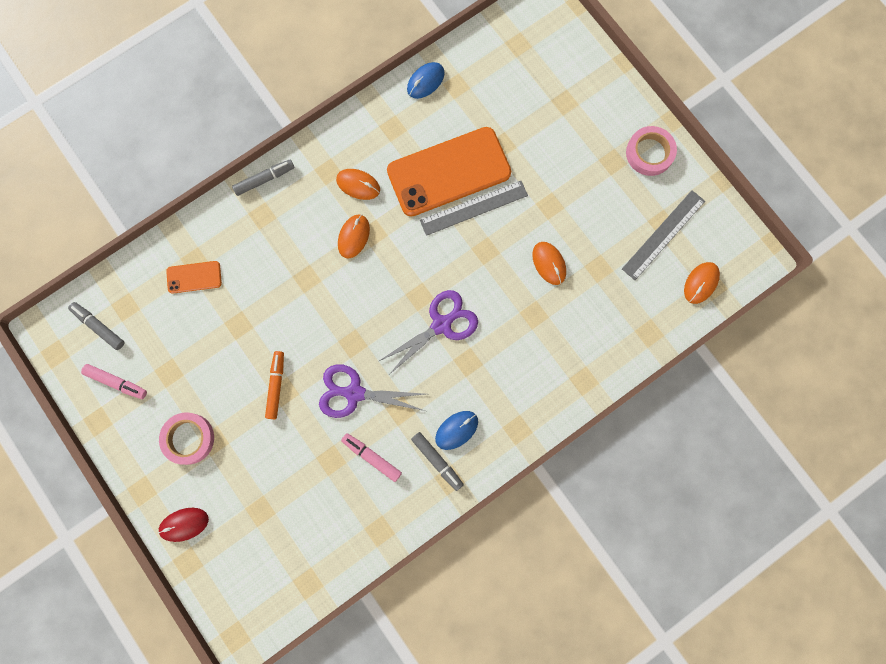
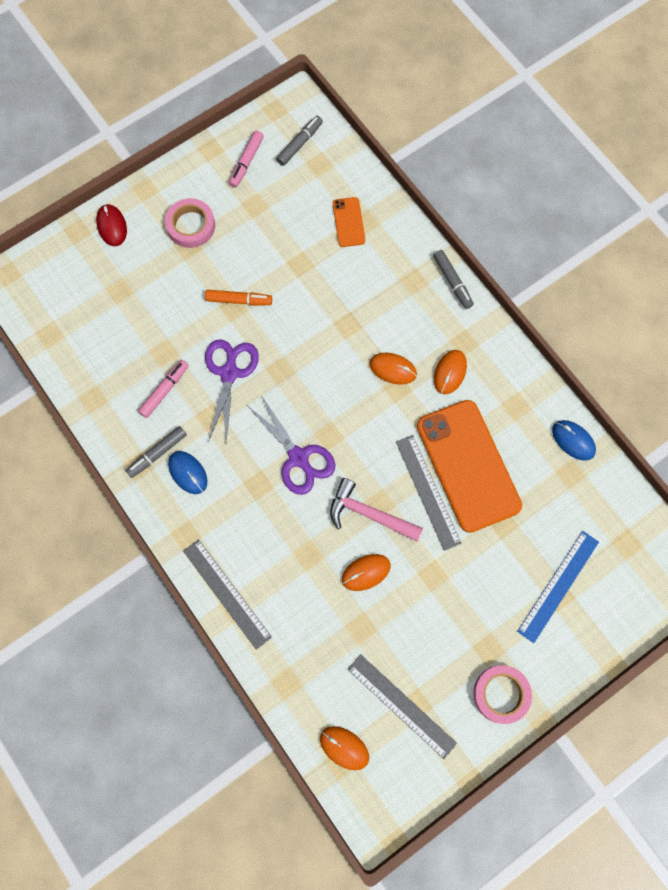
camera: 90 degrees right, 5 degrees down
none -> grey ruler [183,539,272,650]
none -> pink hammer [330,478,423,542]
none -> blue ruler [517,531,599,643]

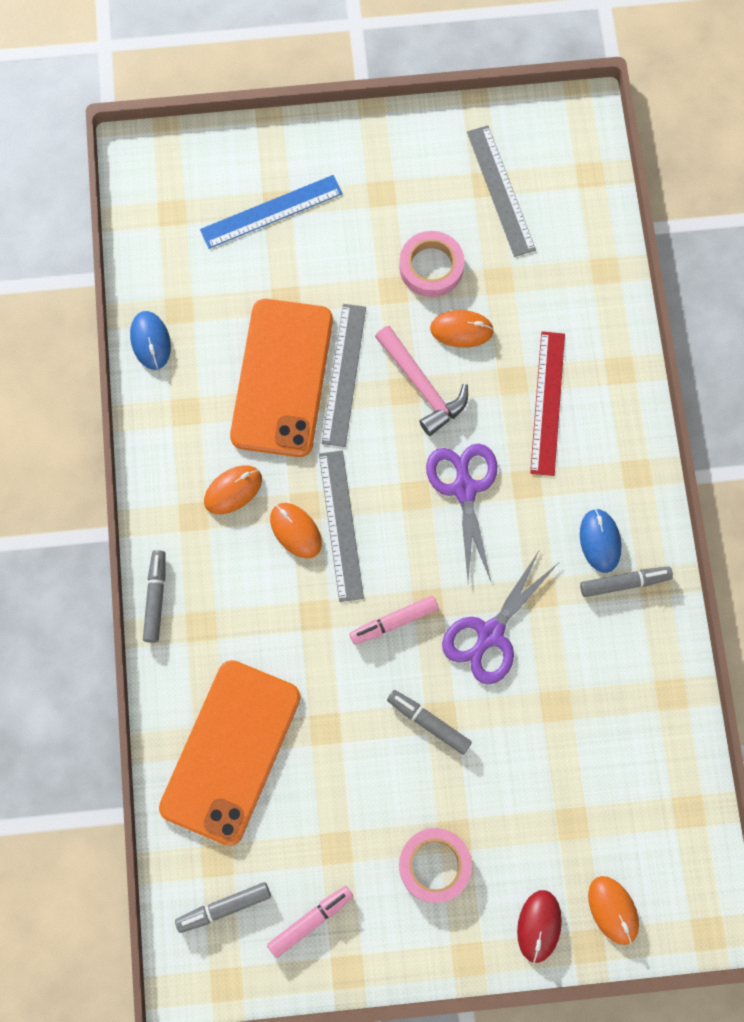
camera: 150 degrees left, 0 degrees up
pink marker [138,360,189,418] -> pink marker moved to [349,596,439,645]
grey ruler [183,539,272,650] -> grey ruler moved to [319,450,364,602]
orange marker [205,290,272,305] -> grey marker [387,690,472,755]
orange mouse [320,726,369,770] -> orange mouse moved to [588,876,639,945]
orange phone [333,197,365,247] -> orange phone [159,660,301,846], size x2.23
pink tape [473,665,532,724] -> pink tape moved to [399,231,465,297]
none -> red ruler [530,331,565,476]

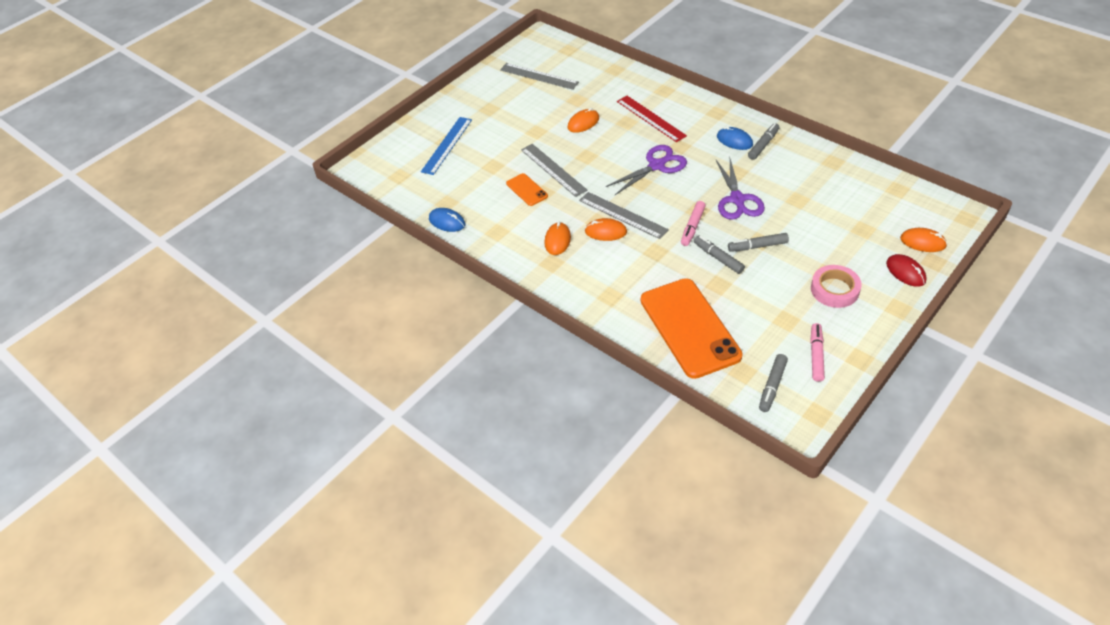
camera: 40 degrees left, 25 degrees down
grey marker [143,550,166,643] -> grey marker moved to [694,235,745,274]
orange phone [230,299,333,457] -> orange phone [506,173,548,206], size x0.45
pink hammer [375,326,468,436] -> none
pink tape [399,231,465,297] -> none
purple scissors [426,444,497,582] -> purple scissors turned 105 degrees clockwise [606,145,687,195]

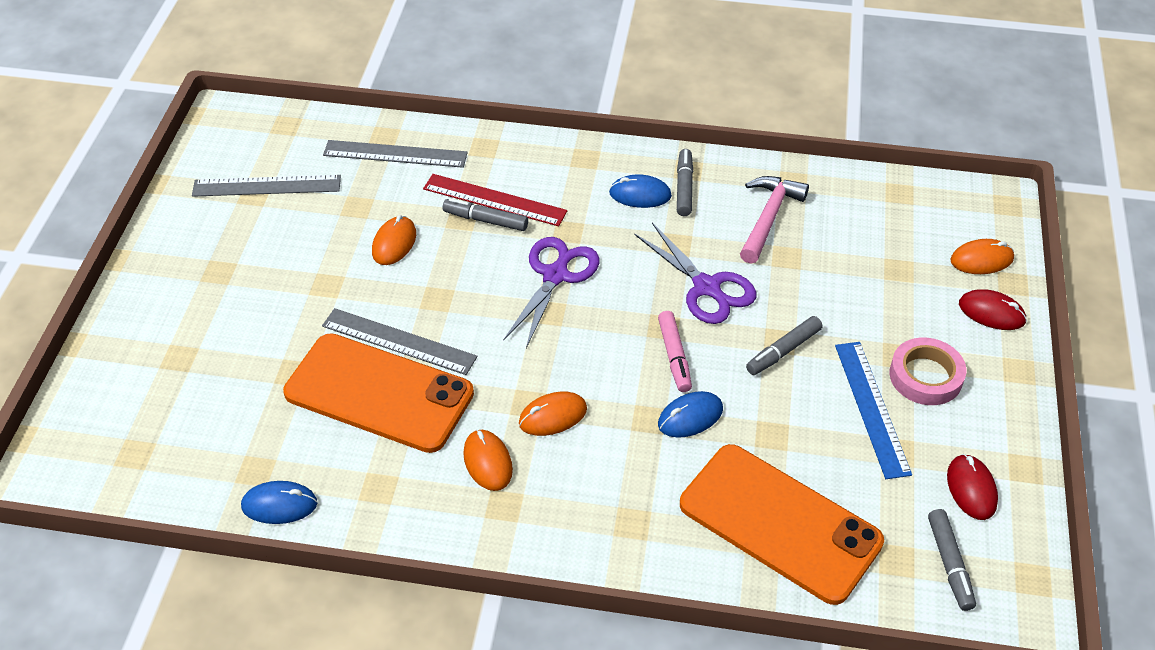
camera: 35 degrees left, 0 degrees up
blue ruler [421,117,472,175] -> blue ruler moved to [835,342,912,479]
orange phone [506,173,548,206] -> orange phone [283,333,474,453], size x2.23
grey ruler [579,192,669,239] -> grey ruler moved to [323,140,468,168]
grey marker [694,235,745,274] -> grey marker moved to [443,198,528,231]
pink marker [810,323,825,382] -> red mouse [947,454,998,520]
none -> blue mouse [658,391,723,438]
none -> pink hammer [740,176,809,263]

